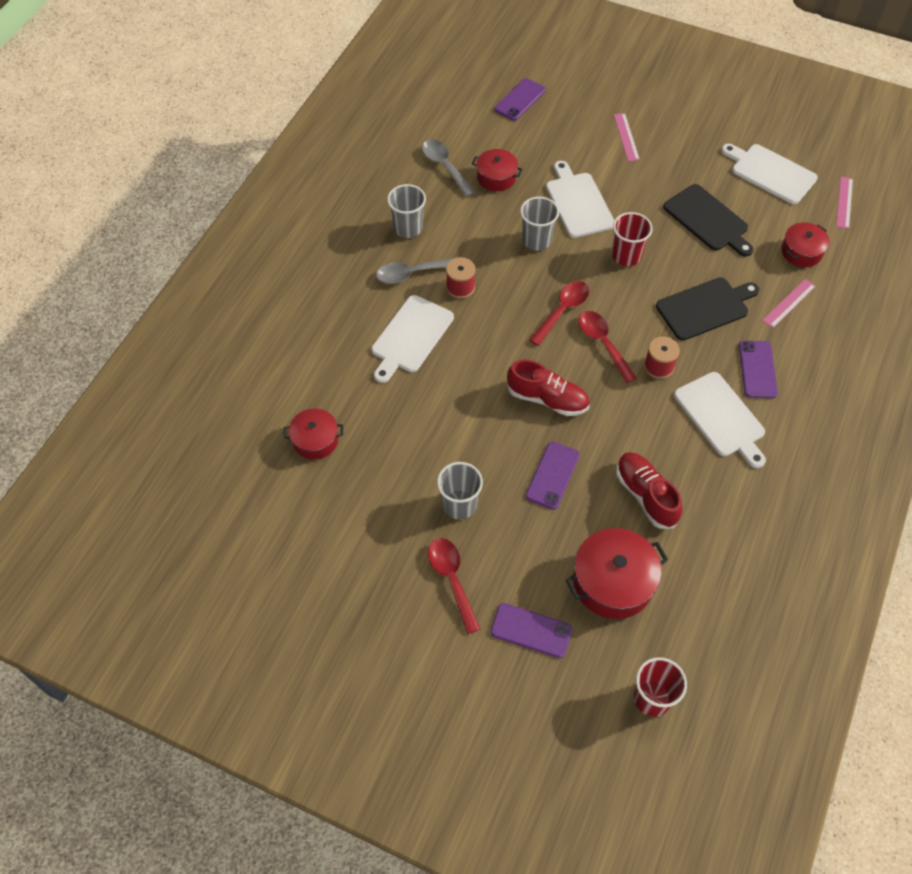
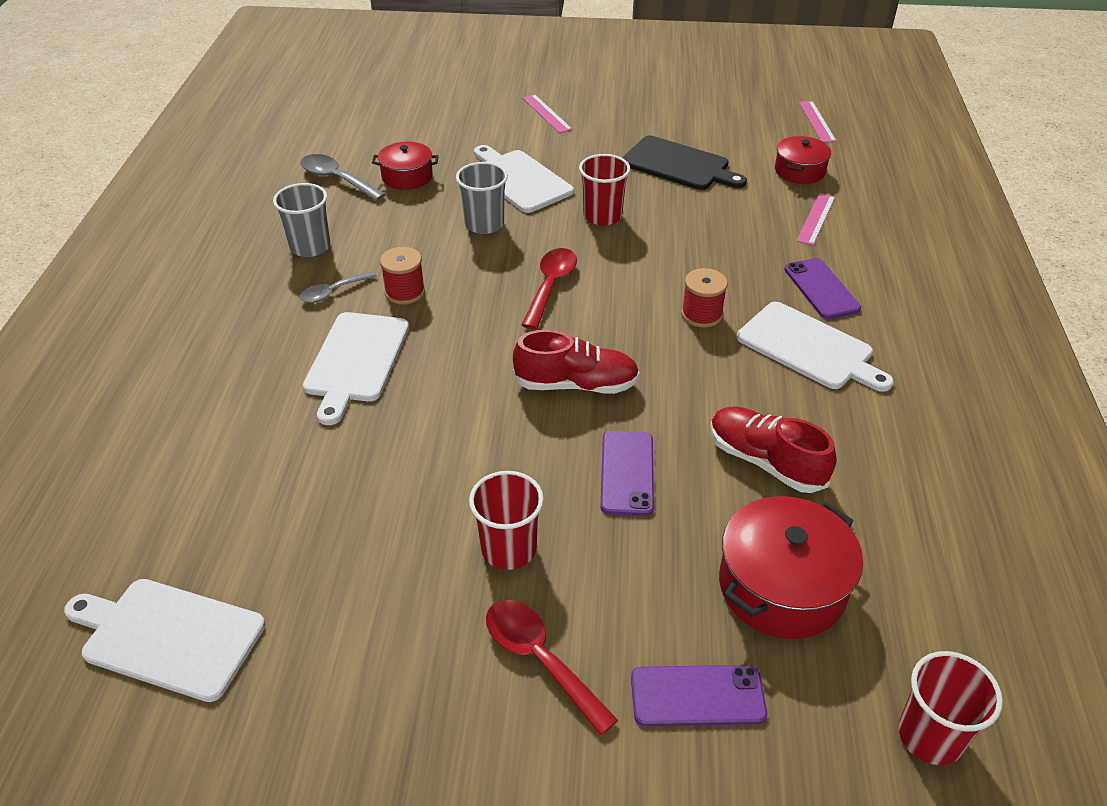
camera: 20 degrees left, 15 degrees down
red pot [284,408,343,460] -> none
grey spoon [376,257,458,284] -> grey spoon [300,271,377,303], size x0.66
grey cup [437,462,483,519] -> red cup [469,471,544,570]
purple phone [495,78,546,121] -> none
red spoon [578,311,637,383] -> none
black cutting board [656,277,759,341] -> none
white cutting board [721,144,818,204] -> white cutting board moved to [64,579,265,702]

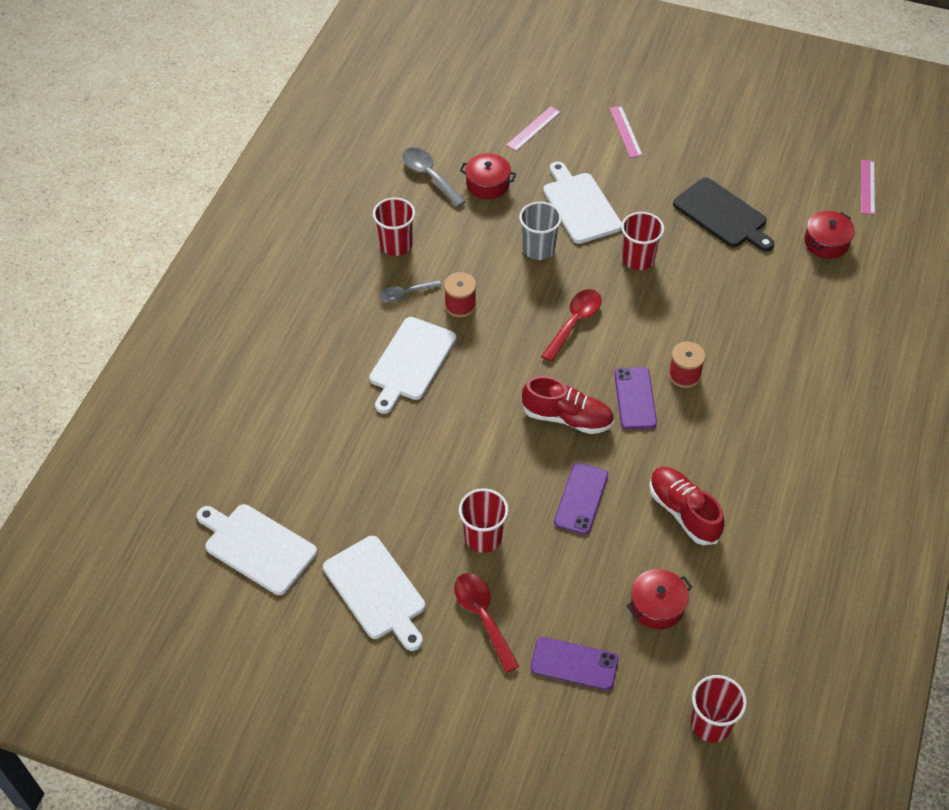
camera: 15 degrees right, 10 degrees up
grey cup [273,183,330,257] -> red cup [373,197,415,256]
red pot [719,496,863,639] -> red pot [627,569,692,630], size x0.62
white cutting board [737,302,894,392] -> white cutting board moved to [323,536,425,651]
purple phone [784,258,861,319] -> purple phone moved to [614,367,657,430]
pink ruler [797,193,835,245] -> pink ruler moved to [506,106,561,151]

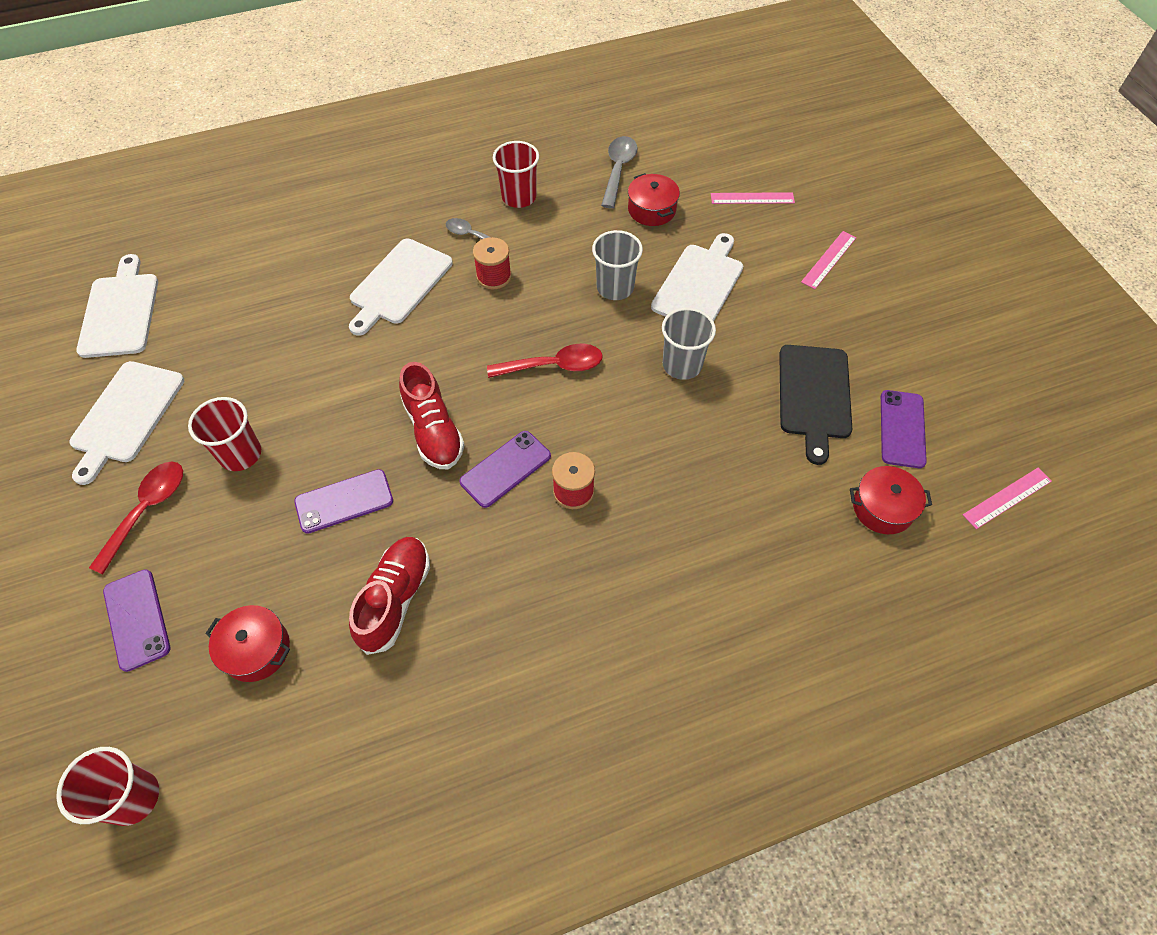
camera: 50 degrees right, 5 degrees up
white cutting board [369,317,457,414] -> white cutting board turned 45 degrees counterclockwise [349,238,453,336]
red cup [621,212,664,270] -> grey cup [662,308,716,380]
none -> purple phone [881,390,927,468]

